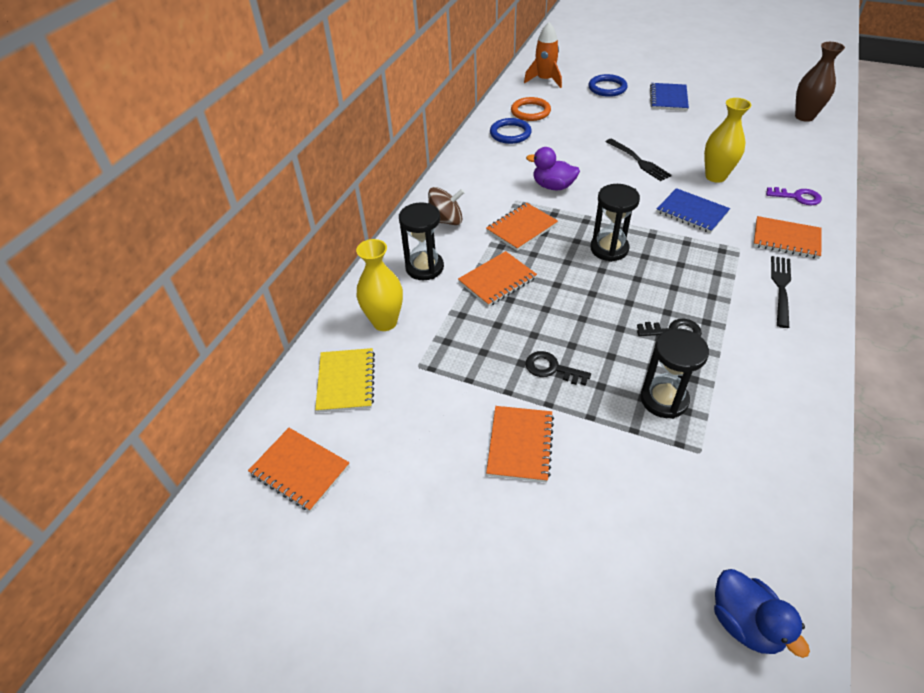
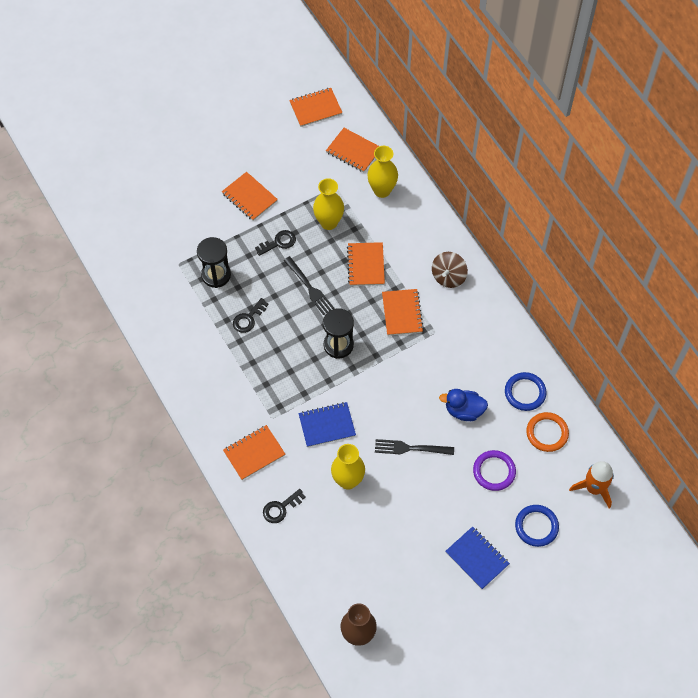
camera: 125 degrees right, 15 degrees up
yellow notebook [315,348,375,413] -> orange notebook [326,128,379,172]
black hourglass [399,202,444,280] -> none
purple duck [526,147,580,190] -> none
blue duck [714,569,810,658] -> blue duck moved to [439,389,488,421]
purple key [766,187,822,205] -> black key [263,489,306,523]
black fork [771,256,791,328] -> black fork moved to [283,256,335,315]
none -> yellow vase [313,178,344,230]
none -> purple ring [473,450,516,491]

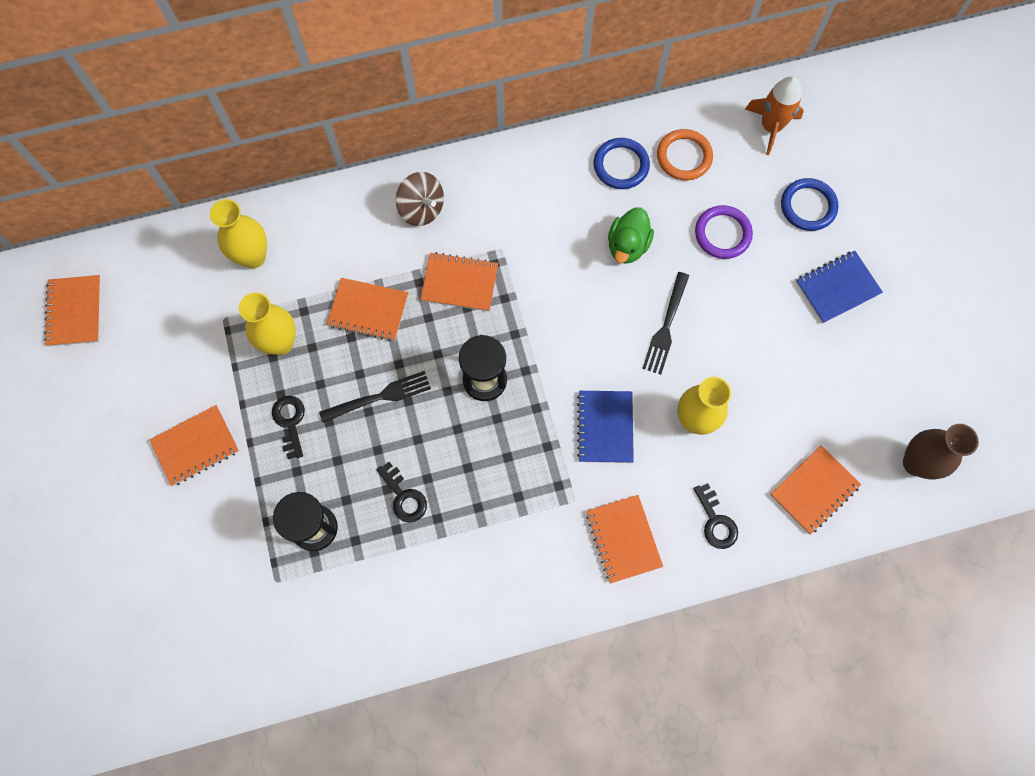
camera: 75 degrees left, 10 degrees up
orange notebook [326,128,379,172] -> orange notebook moved to [770,445,861,535]
blue duck [439,389,488,421] -> green duck [608,207,654,264]

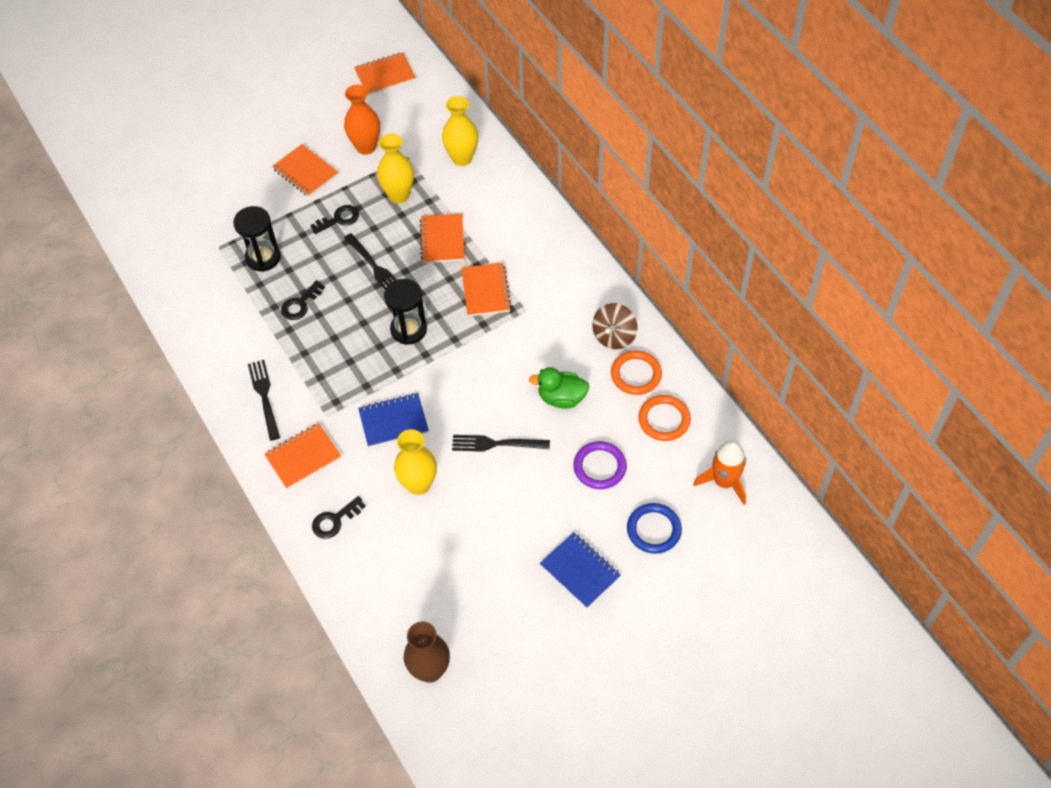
camera: 75 degrees right, 15 degrees down
brown spinning top [396,172,444,226] -> brown spinning top moved to [592,303,638,349]
blue ring [594,138,650,189] -> orange ring [611,350,662,395]
orange notebook [770,445,861,535] -> none
none -> black fork [248,360,280,441]
none -> orange vase [344,85,380,155]

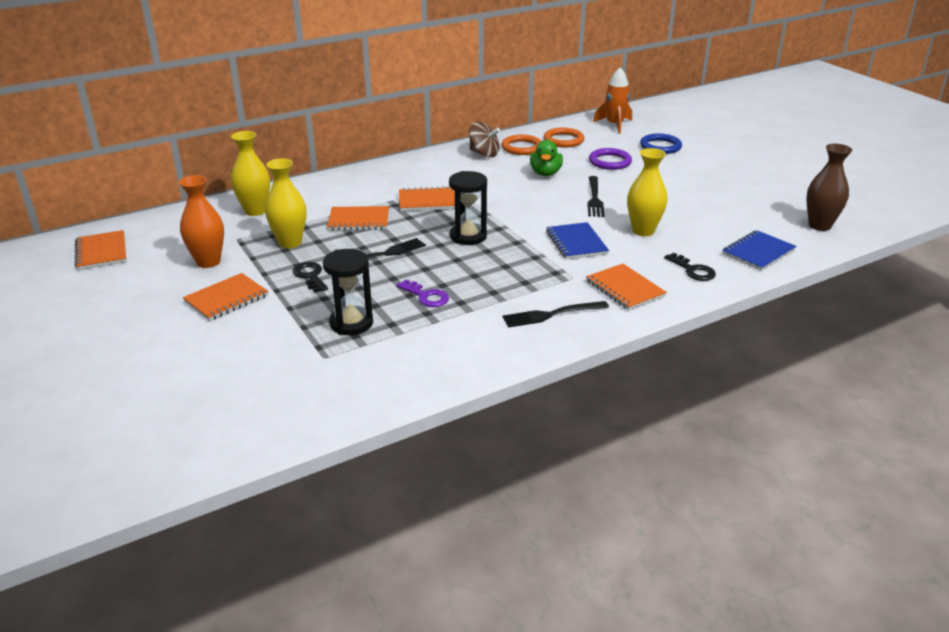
camera: 90 degrees left, 25 degrees down
black key [281,280,325,320] -> purple key [396,280,449,307]
blue notebook [540,532,621,608] -> blue notebook moved to [722,230,796,271]

